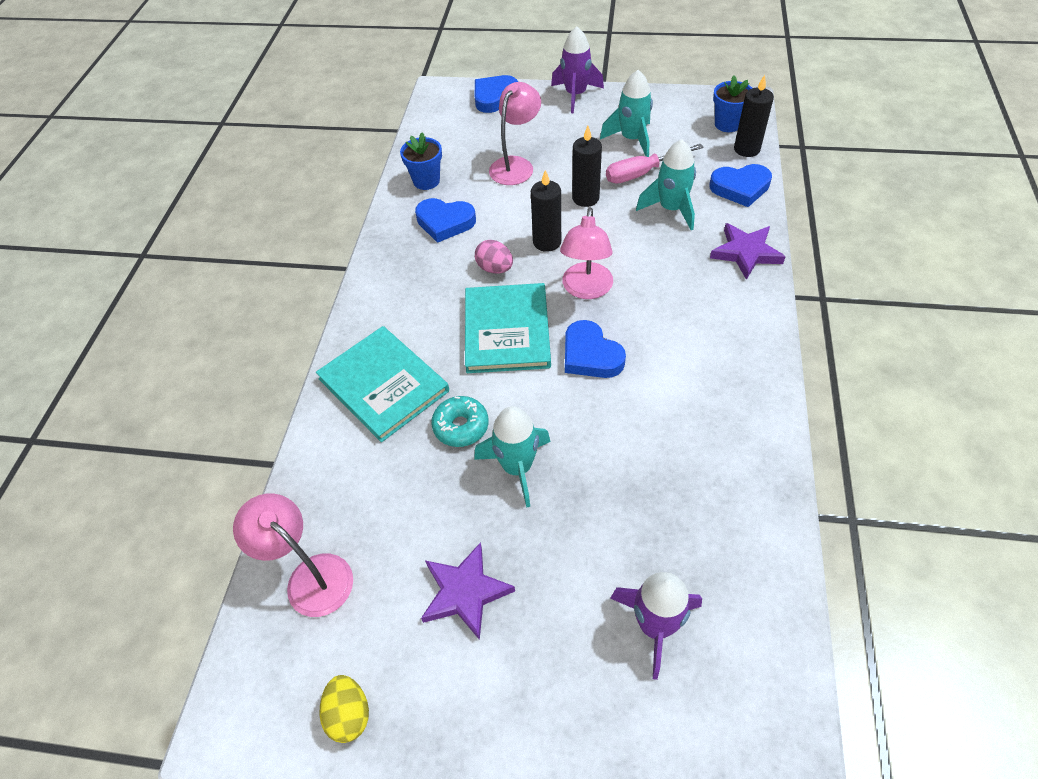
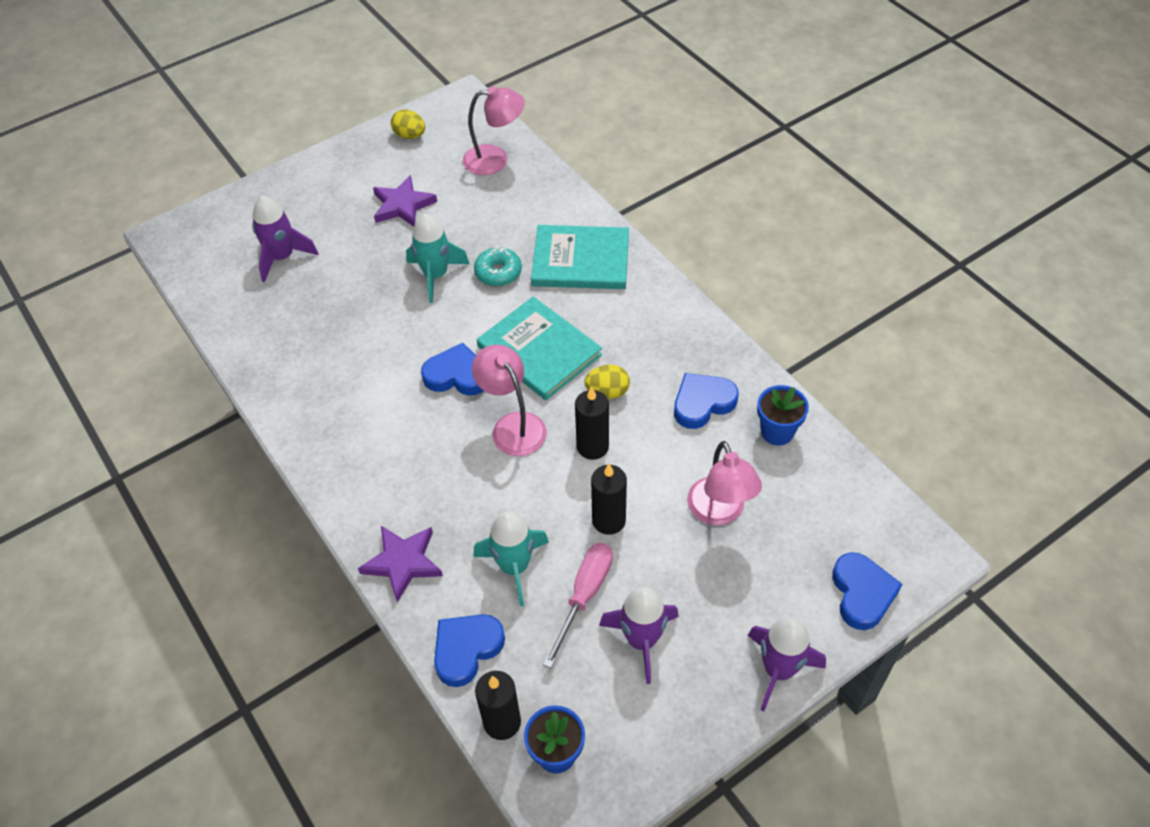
camera: 135 degrees right, 0 degrees up
pink egg [475,240,513,273] -> yellow egg [584,365,630,399]
turquoise rocket [600,70,653,157] -> purple rocket [599,587,679,684]

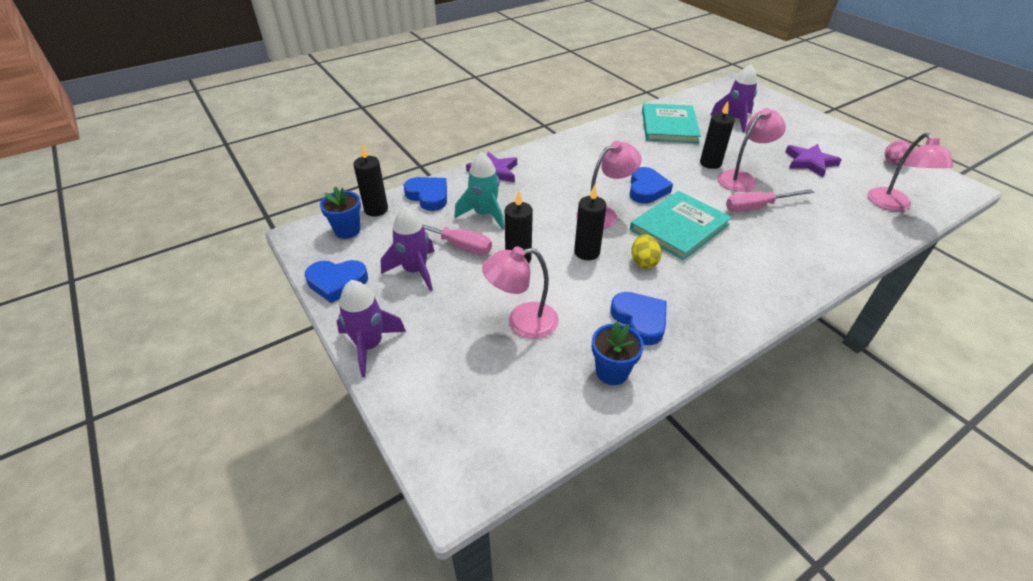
camera: 90 degrees right, 10 degrees down
yellow egg [391,109,425,139] -> pink egg [885,140,913,165]
turquoise rocket [406,214,470,303] -> pink lamp [718,108,786,192]
turquoise donut [474,246,522,286] -> pink screwdriver [726,189,814,212]
turquoise book [531,225,629,289] -> turquoise book moved to [642,103,701,143]
blue heart [832,552,902,630] -> blue heart moved to [305,260,368,303]
none -> black candle [700,101,735,169]

